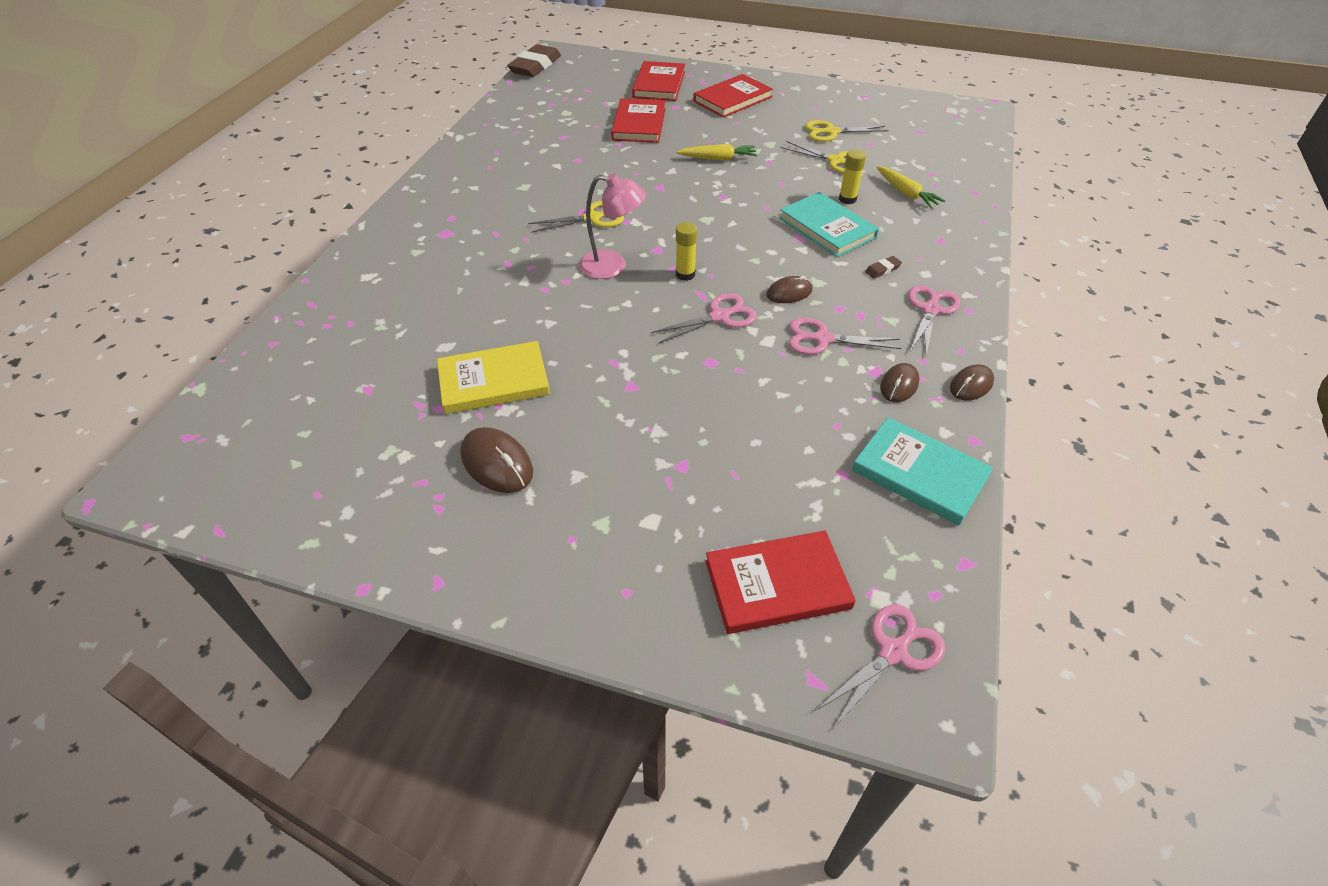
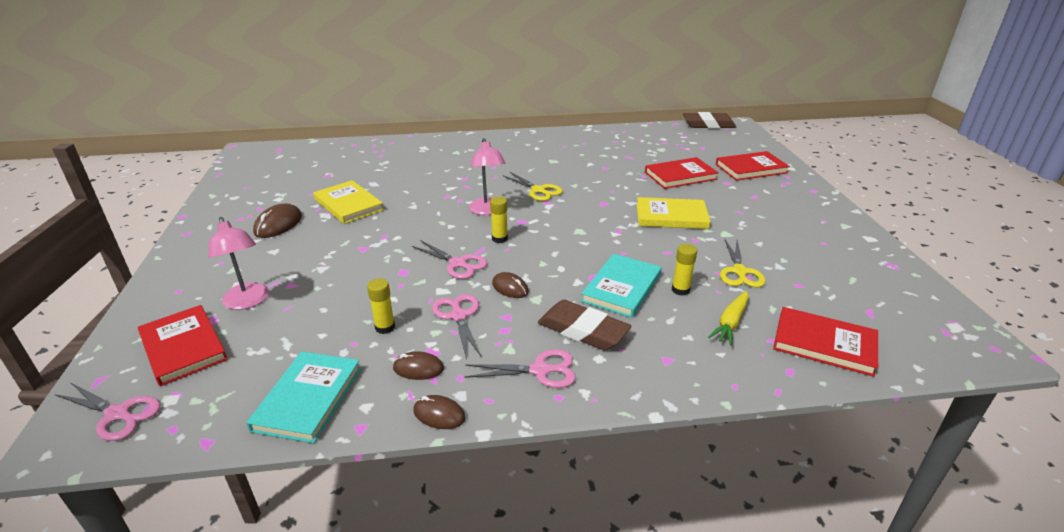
camera: 65 degrees right, 15 degrees down
yellow carrot [677,144,757,160] -> yellow book [637,197,711,229]
red book [693,74,773,118] -> red book moved to [773,307,878,377]
yellow scissors [805,120,889,142] -> none
brown eraser [865,256,902,279] -> brown eraser [538,300,632,351], size x2.47
none -> pink lamp [208,217,269,310]
none -> yellow glue stick [367,279,395,334]

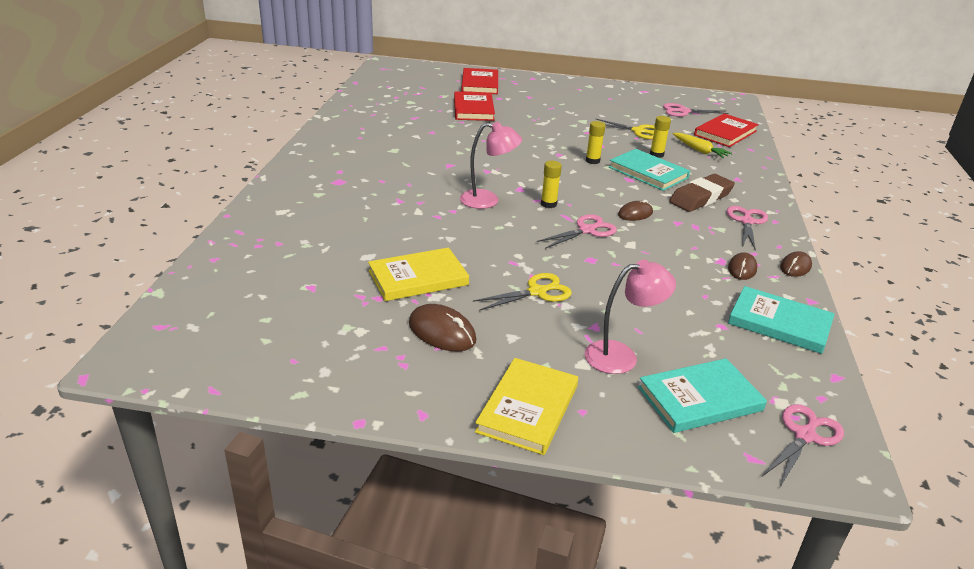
camera: 75 degrees left, 0 degrees up
red book [138,305,228,386] -> turquoise book [638,358,767,433]
yellow glue stick [367,279,395,334] -> yellow glue stick moved to [586,121,606,164]
pink scissors [432,294,482,358] -> pink scissors moved to [663,103,729,117]
yellow scissors [502,172,563,201] -> yellow scissors moved to [473,273,572,311]
yellow book [637,197,711,229] -> yellow book moved to [475,358,578,455]
brown eraser [683,112,736,128] -> none

